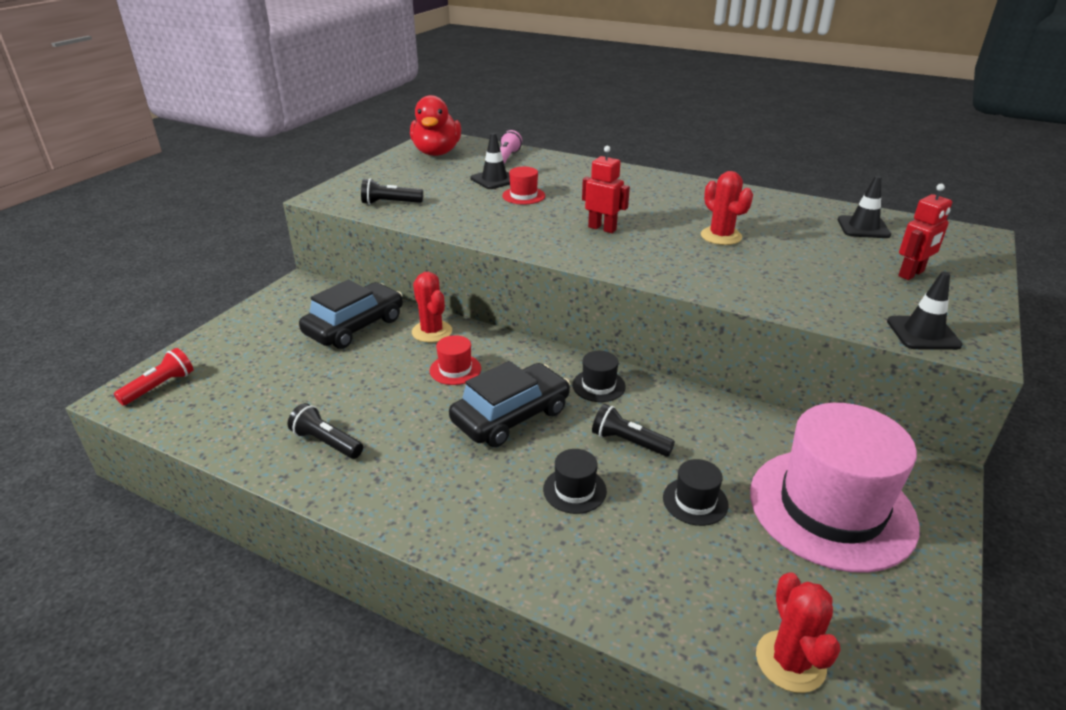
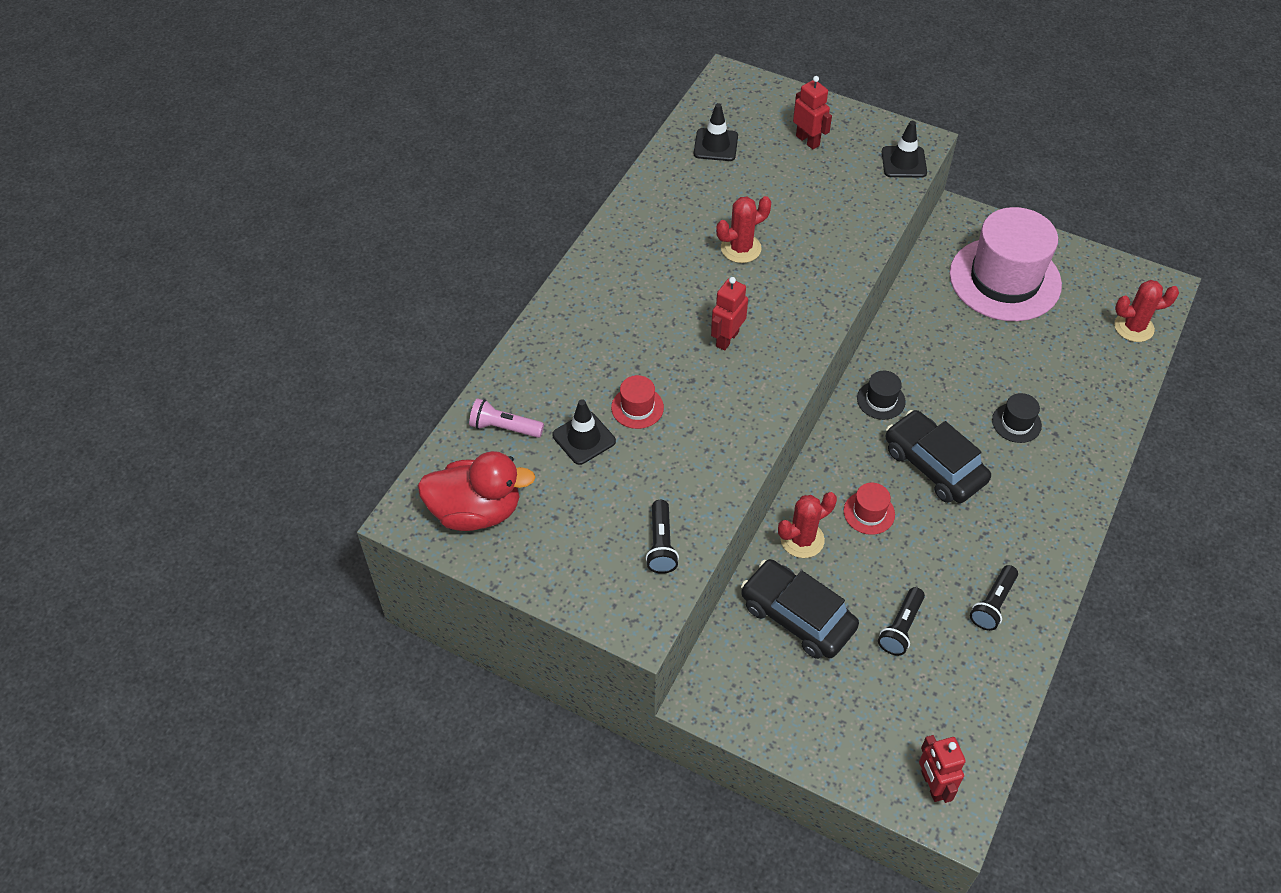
camera: 90 degrees left, 20 degrees up
red flashlight [114,348,193,406] -> red robot [919,735,966,803]
black flashlight [592,404,675,456] -> black flashlight moved to [878,587,925,656]
black hat [663,459,728,526] -> none

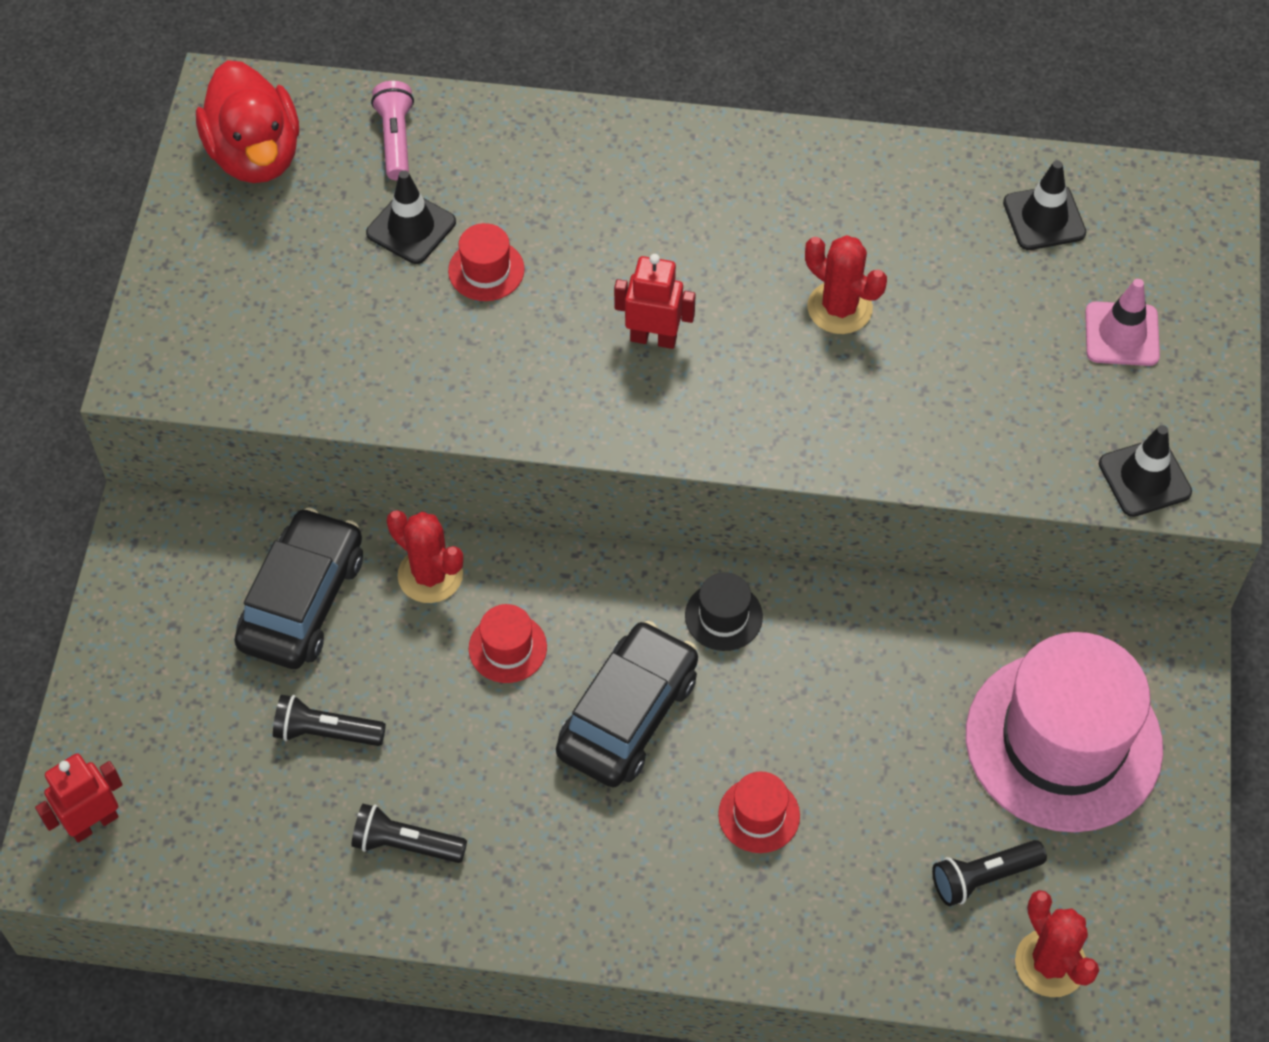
camera: 70 degrees right, 5 degrees up
black flashlight [646,500,679,574] -> black flashlight moved to [932,840,1047,906]
red robot [793,76,832,149] -> pink traffic cone [1085,279,1160,366]
black hat [992,393,1042,443] -> red hat [718,771,800,853]

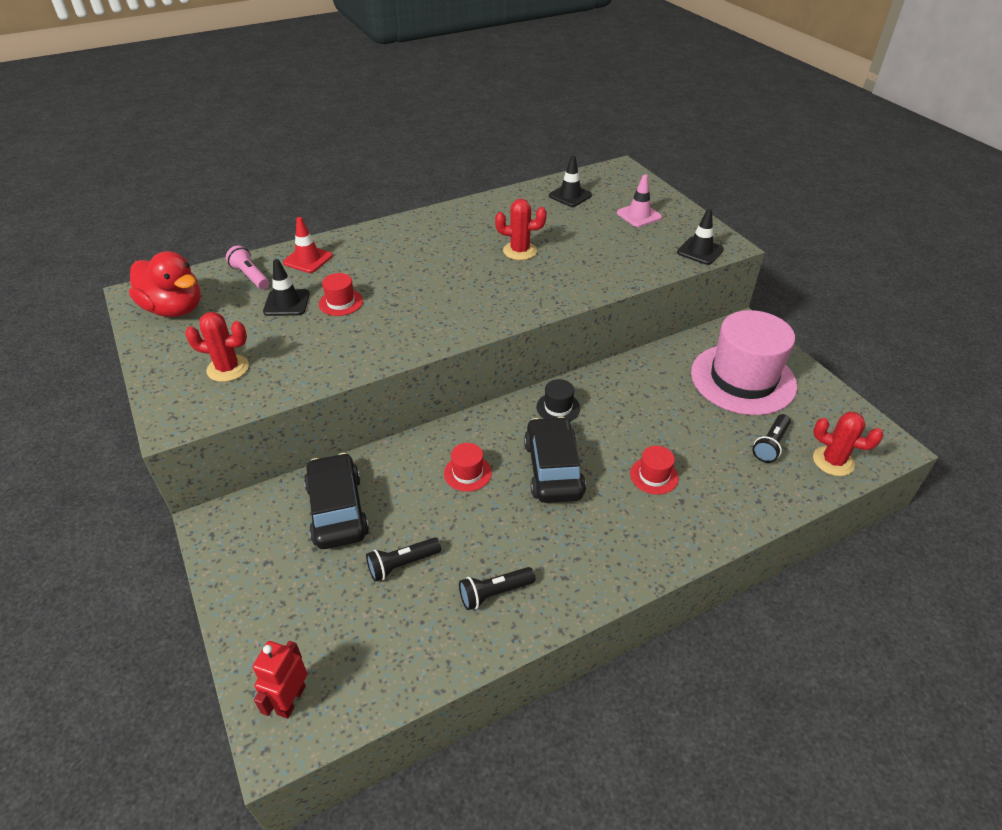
camera: 35 degrees left, 15 degrees down
red cactus [387,510,463,603] -> red cactus moved to [185,312,249,382]
red robot [614,254,696,349] -> none
none -> red traffic cone [283,217,333,273]

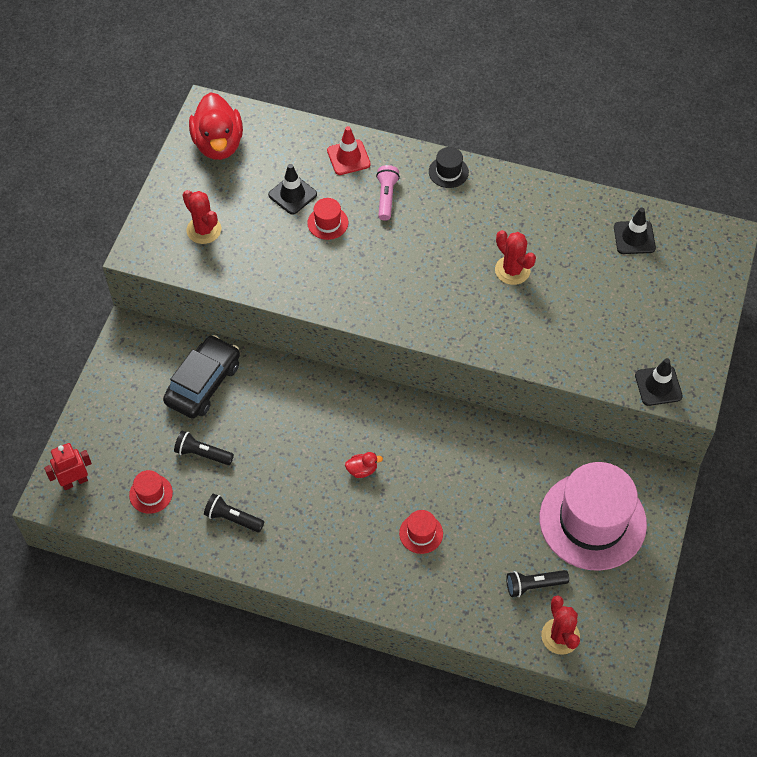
camera: 45 degrees right, 15 degrees up
pink flashlight [226,245,269,289] -> pink flashlight moved to [376,165,400,221]
red hat [444,443,492,492] -> red hat moved to [129,470,173,514]
black car [524,417,586,503] -> red duck [345,452,383,478]
black hat [536,379,580,421] -> black hat moved to [429,147,469,188]
pink traffic cone [617,174,662,227] -> none

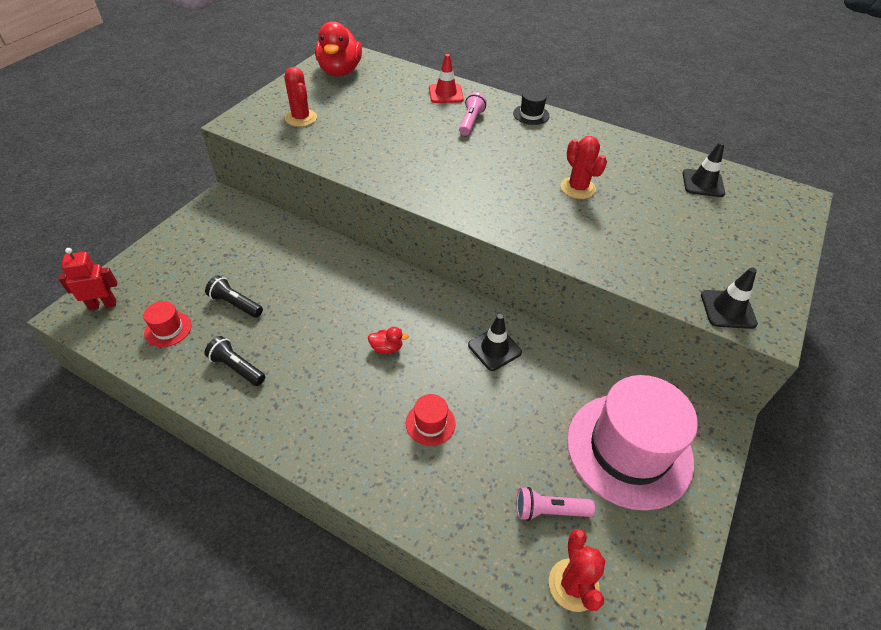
camera: 10 degrees right, 10 degrees down
black car [163,335,240,419] -> none
black traffic cone [268,164,317,215] -> black traffic cone moved to [468,314,522,371]
red hat [307,198,348,240] -> none
black flashlight [506,570,569,597] -> pink flashlight [516,487,595,521]

